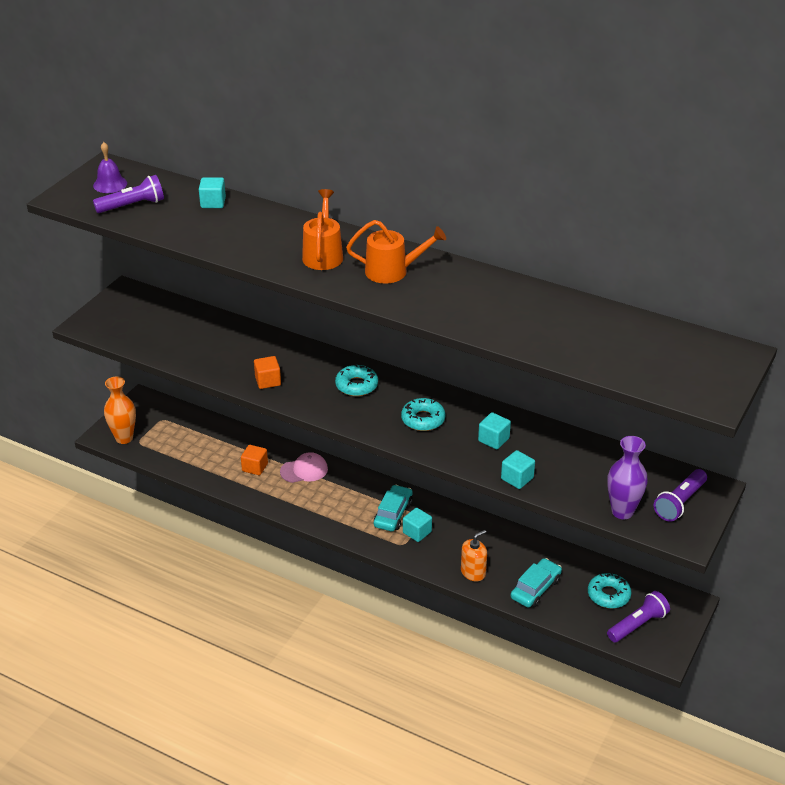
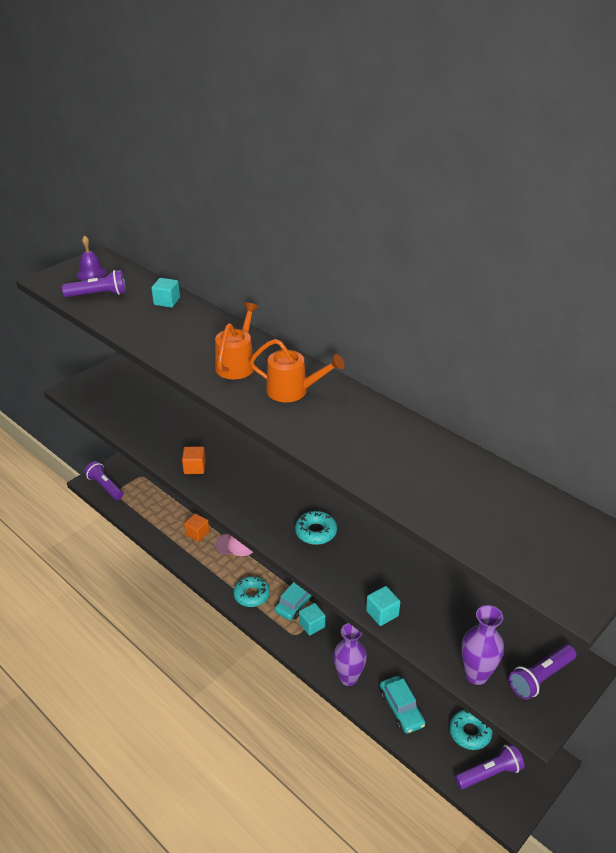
camera: 15 degrees right, 0 degrees up
orange vase [104,376,136,444] -> purple flashlight [84,461,123,500]
turquoise donut [335,364,378,396] -> turquoise donut moved to [234,576,270,607]
orange soap dispenser [461,530,487,581] -> purple vase [333,623,367,686]
turquoise cube [478,412,511,449] -> none
turquoise car [511,558,562,608] -> turquoise car turned 105 degrees clockwise [380,676,425,734]

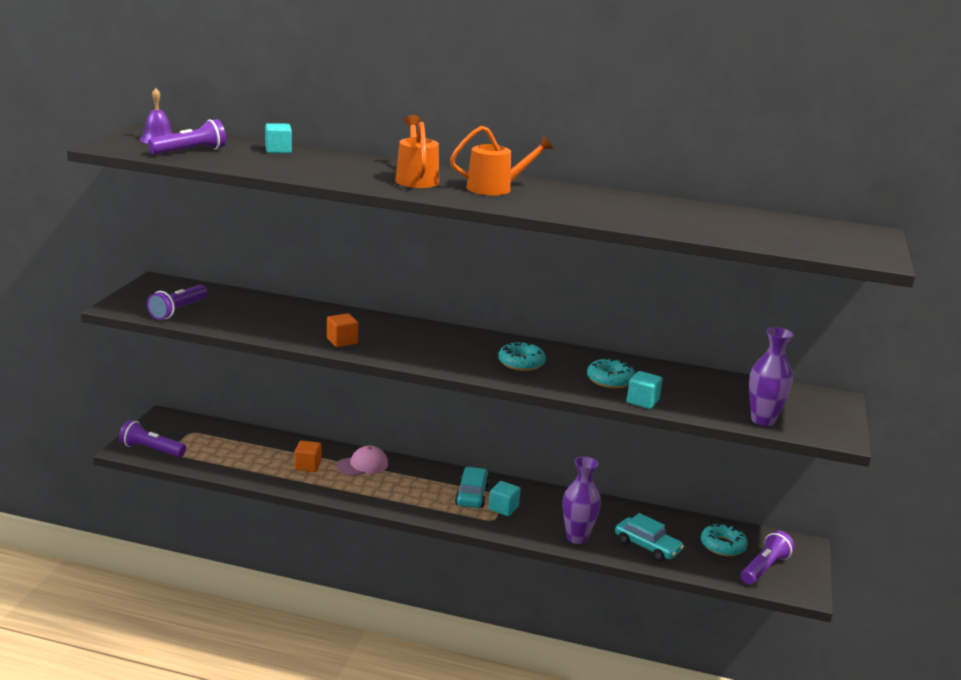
camera: 30 degrees left, 15 degrees down
turquoise donut [234,576,270,607] -> turquoise donut moved to [587,358,635,388]
purple flashlight [509,645,576,700] -> purple flashlight moved to [147,285,208,320]

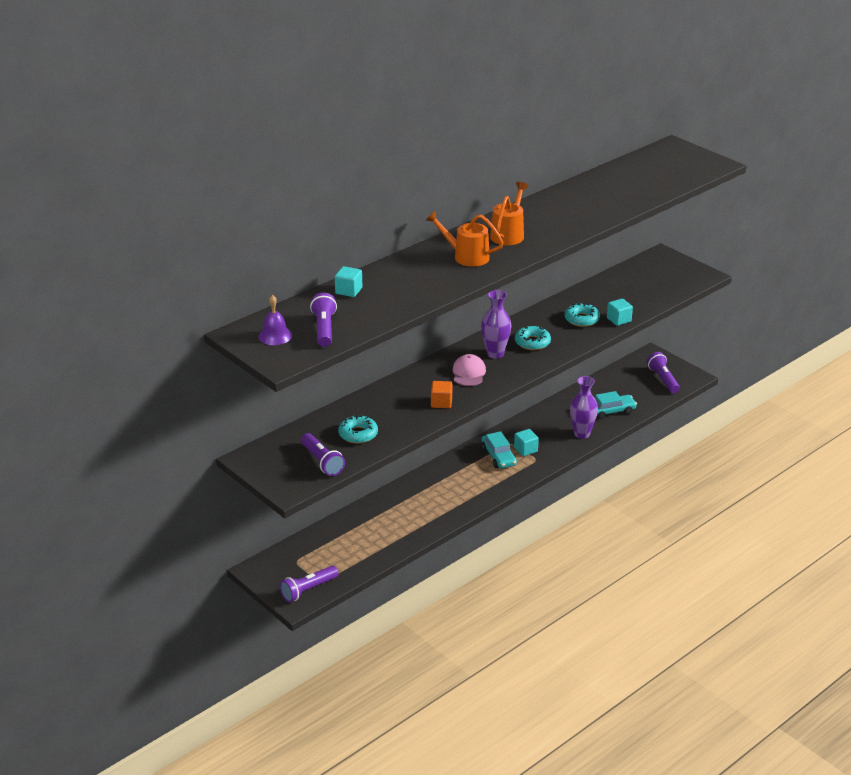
camera: 55 degrees left, 10 degrees up
orange cube [294,440,322,472] -> none
pink cap [337,446,388,476] -> pink cap moved to [453,354,486,386]
turquoise car [455,467,489,508] -> turquoise car turned 150 degrees counterclockwise [482,431,517,468]
turquoise donut [701,523,748,556] -> turquoise donut moved to [338,415,378,444]
purple vase [749,327,794,426] -> purple vase moved to [481,290,511,359]

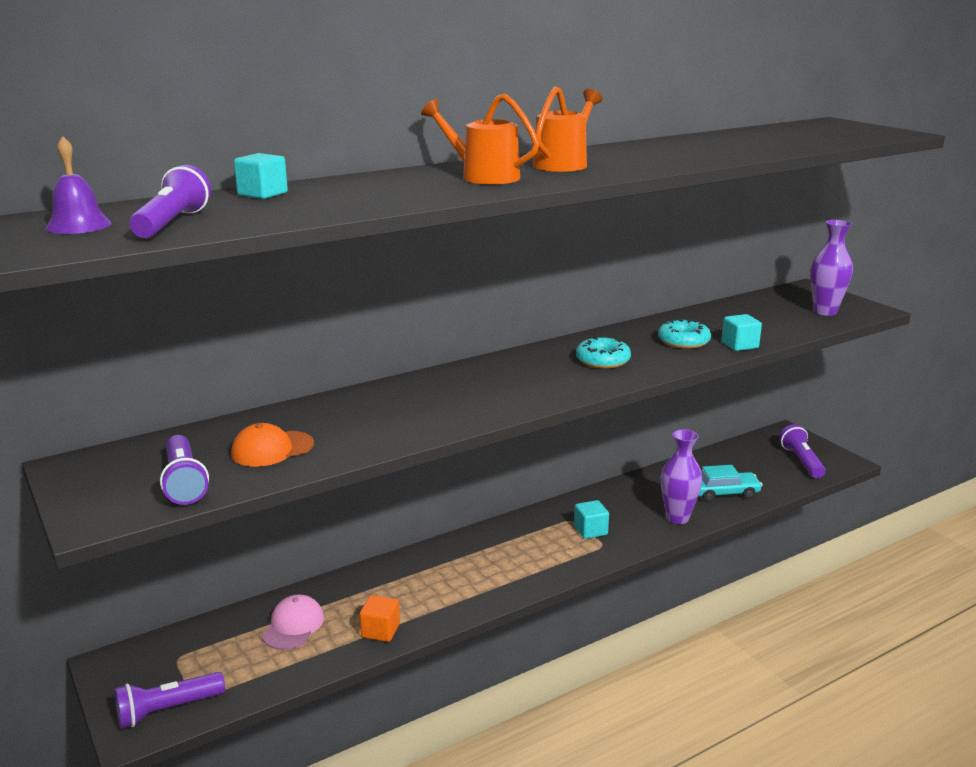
camera: 10 degrees right, 10 degrees down
turquoise donut [338,415,378,444] -> orange cap [231,423,314,467]
orange cube [431,381,452,408] -> orange cube moved to [360,595,400,642]
pink cap [453,354,486,386] -> pink cap moved to [262,595,324,650]
purple vase [481,290,511,359] -> purple vase moved to [810,220,853,316]
turquoise car [482,431,517,468] -> none

